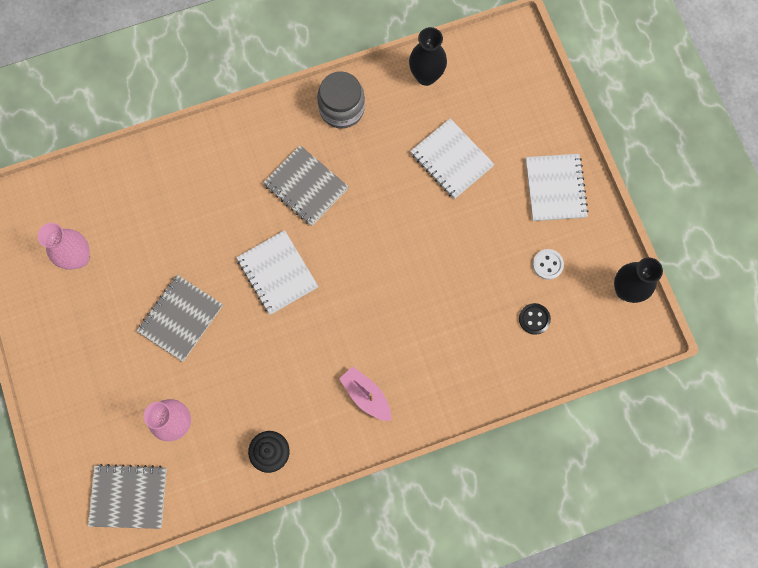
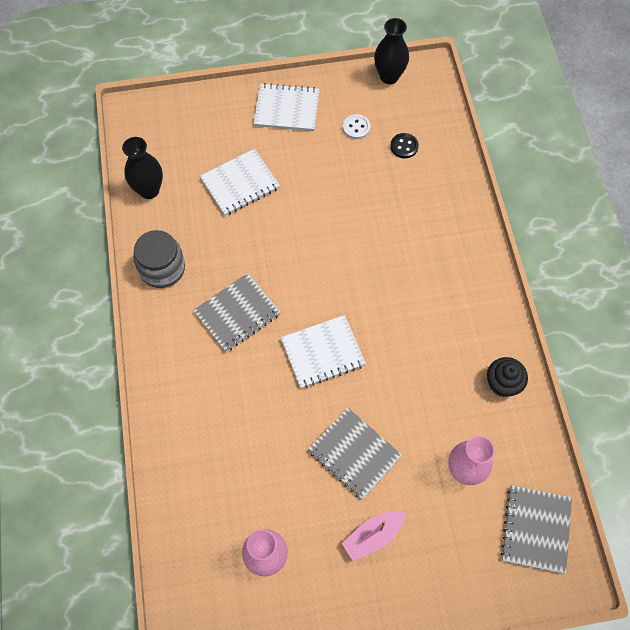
camera: 80 degrees left, 10 degrees down
pink boat [339,366,391,421] -> pink boat moved to [342,511,406,561]

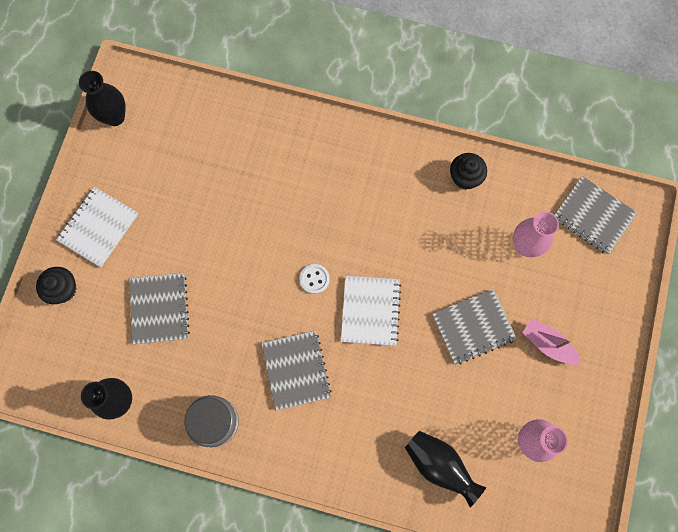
camera: 65 degrees left, 10 degrees up
white notebook [200,149,280,216] -> grey notebook [129,273,190,345]
pink boat [342,511,406,561] -> pink boat turned 135 degrees clockwise [522,319,581,365]
white button [343,114,370,139] -> white button moved to [299,264,330,294]
black button [390,133,419,159] -> none
none -> black cupcake [36,267,77,304]
none -> black vase [405,431,487,508]

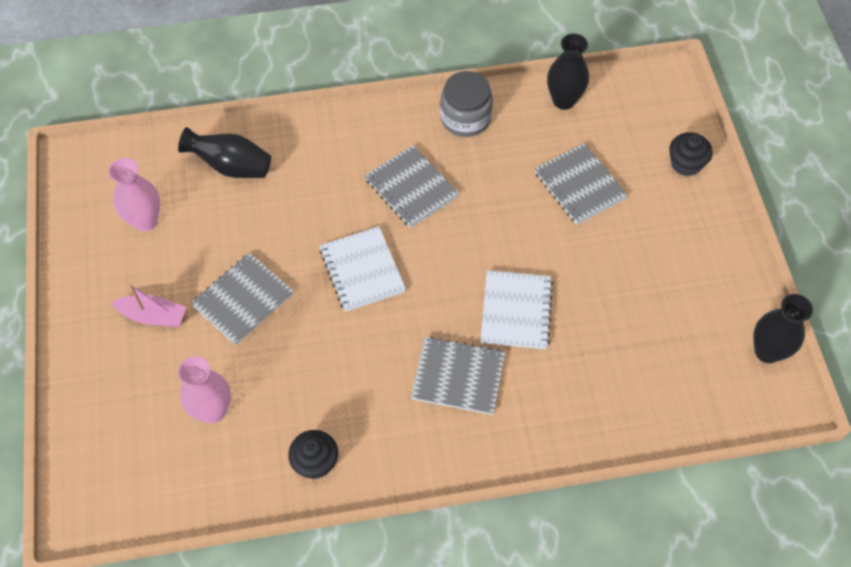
camera: 155 degrees right, 15 degrees down
white notebook [56,187,138,267] -> white notebook moved to [480,270,553,349]
white button [299,264,330,294] -> none
grey notebook [555,176,637,254] -> grey notebook moved to [411,337,505,415]

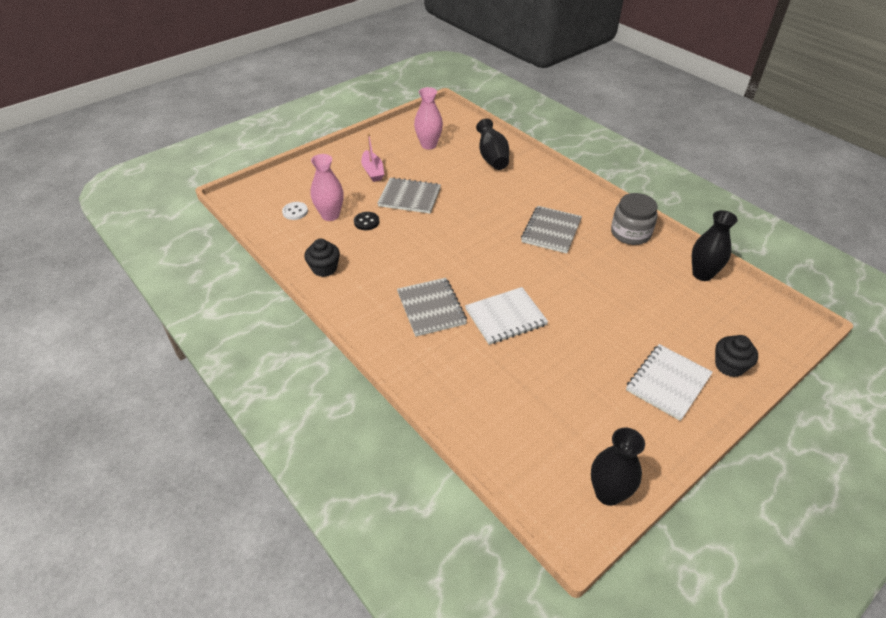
camera: 60 degrees right, 15 degrees down
white notebook [319,226,406,312] -> white notebook moved to [626,344,713,421]
grey notebook [535,143,628,225] -> none
none -> white button [282,202,308,220]
none -> black button [354,212,379,230]

